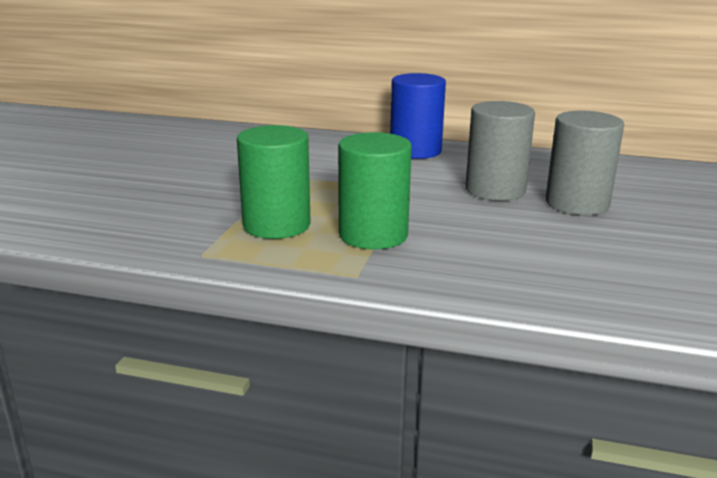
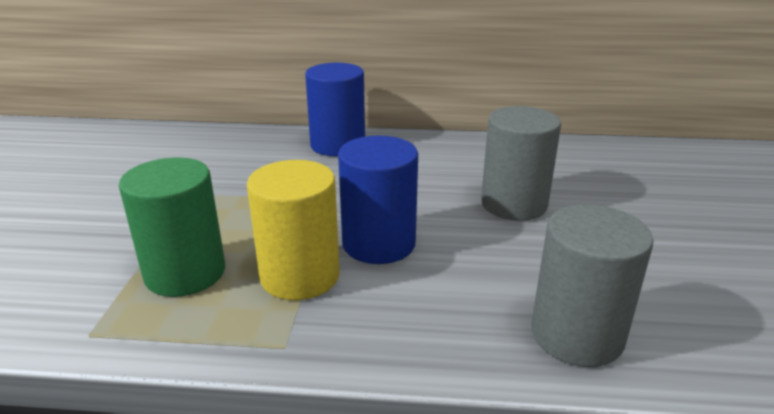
camera: 10 degrees left, 5 degrees up
green cylinder [338,132,412,250] -> yellow cylinder [247,160,340,300]
grey cylinder [466,101,535,201] -> grey cylinder moved to [531,204,653,367]
none -> blue cylinder [338,136,418,264]

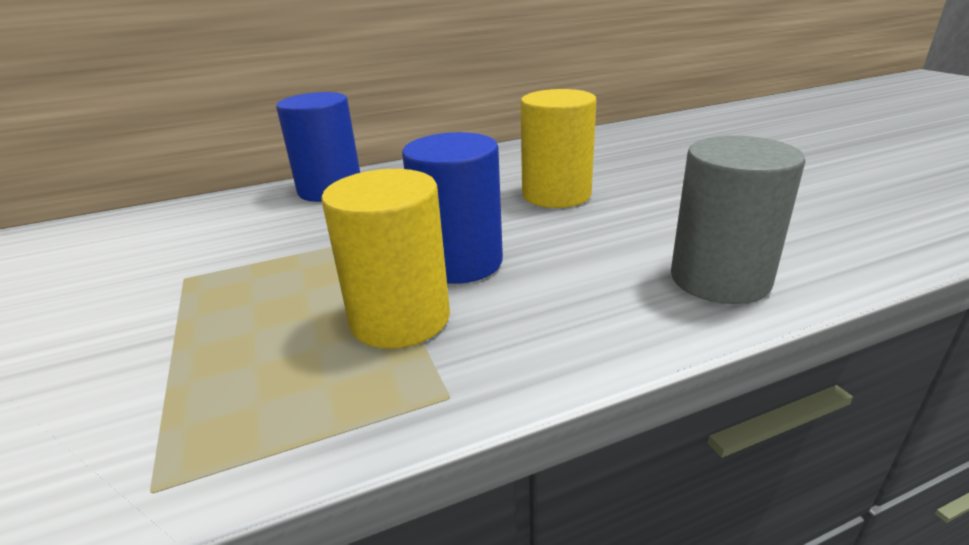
camera: 25 degrees left, 0 degrees up
green cylinder [119,157,225,297] -> none
grey cylinder [481,106,561,221] -> yellow cylinder [521,89,596,208]

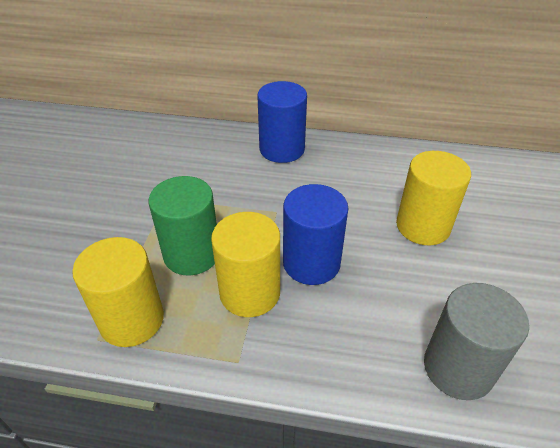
camera: 30 degrees right, 15 degrees up
none -> yellow cylinder [72,237,164,347]
none -> green cylinder [149,176,217,275]

